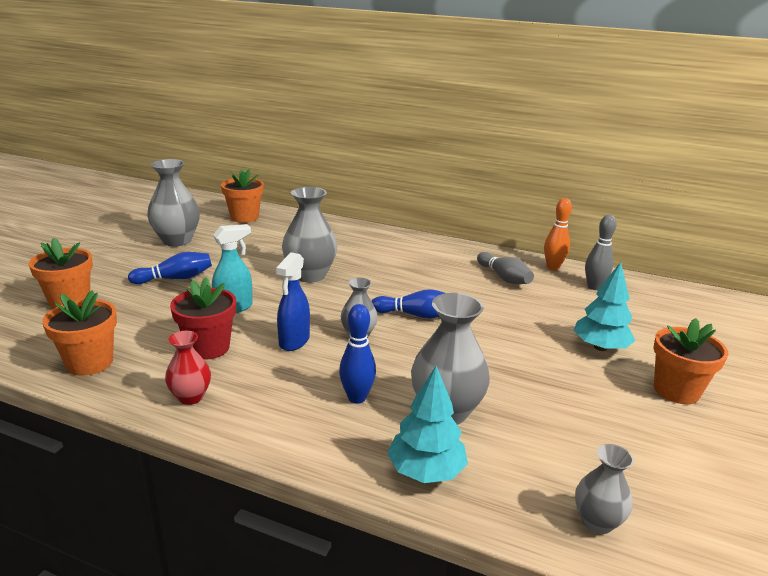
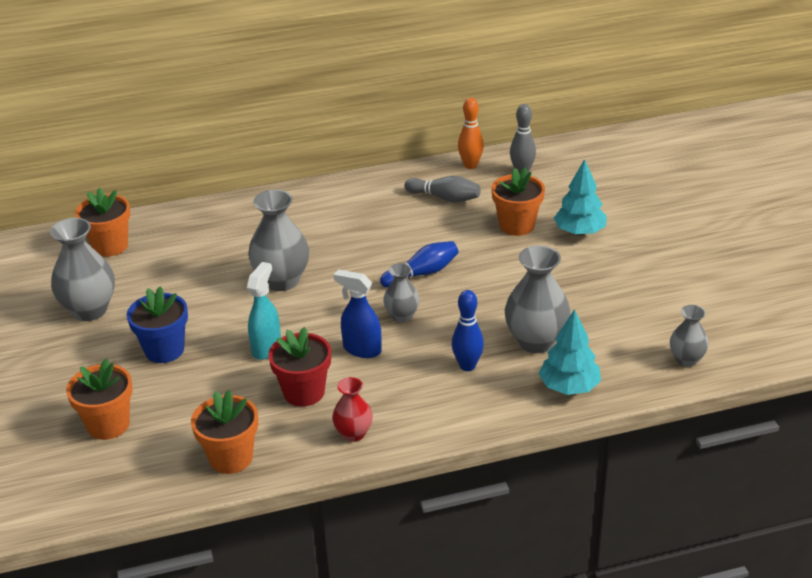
camera: 35 degrees left, 10 degrees up
blue bowling pin [128,252,212,284] -> blue flower pot [127,287,188,363]
blue spray bottle [276,252,310,351] -> blue spray bottle turned 135 degrees clockwise [334,269,382,358]
orange flower pot [653,318,728,404] -> orange flower pot moved to [491,167,545,236]

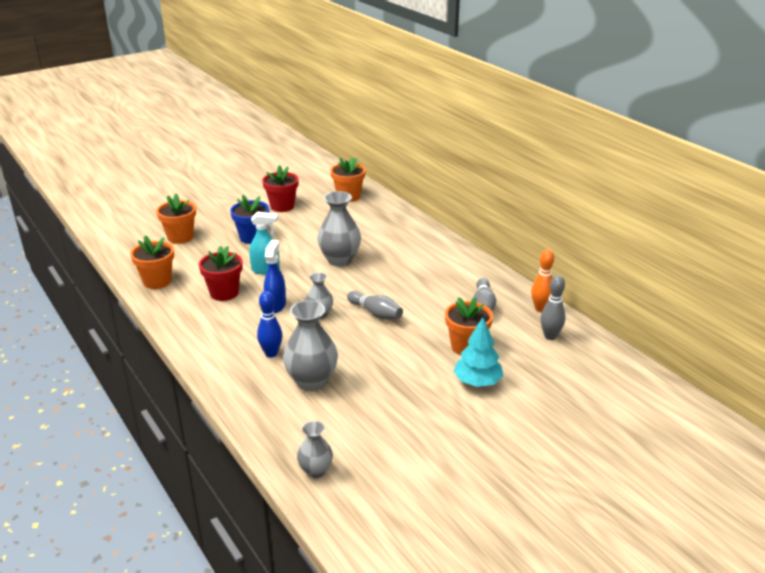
camera: 70 degrees right, 5 degrees down
grey vase [50,218,115,321] -> red flower pot [262,165,298,212]
red vase [332,377,373,442] -> none
blue bowling pin [380,241,458,288] -> grey bowling pin [347,291,403,320]
turquoise tree [539,309,601,395] -> none

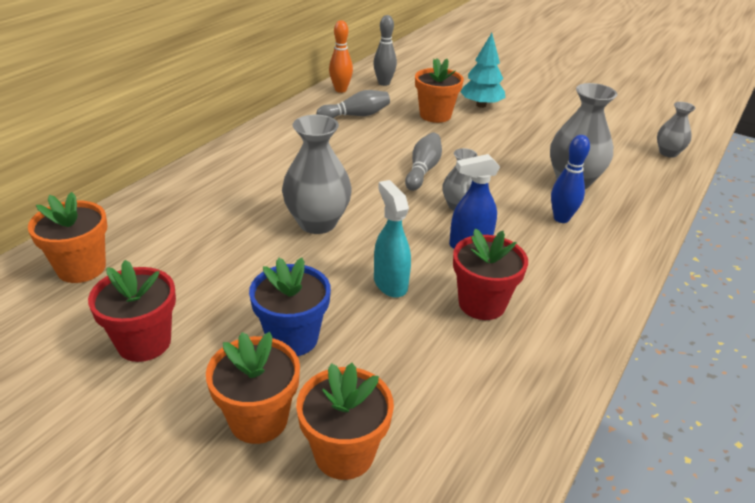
camera: 115 degrees left, 5 degrees up
orange flower pot [130,236,174,289] -> orange flower pot moved to [206,332,300,444]

